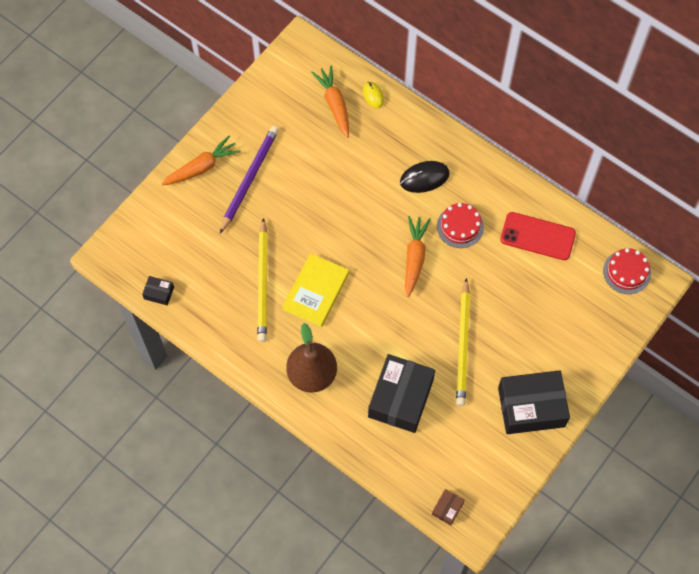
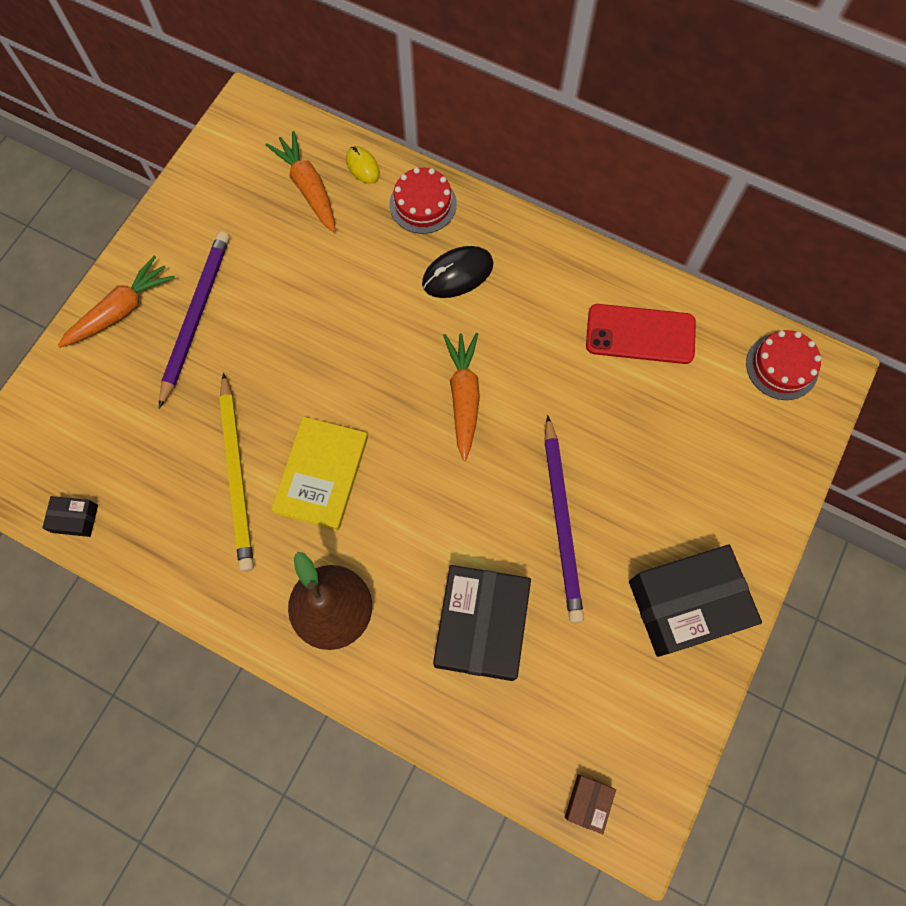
camera: 10 degrees left, 5 degrees up
red cake [437,203,484,248] -> red cake moved to [389,167,457,234]
yellow pencil [456,278,470,406] -> purple pencil [544,415,584,623]

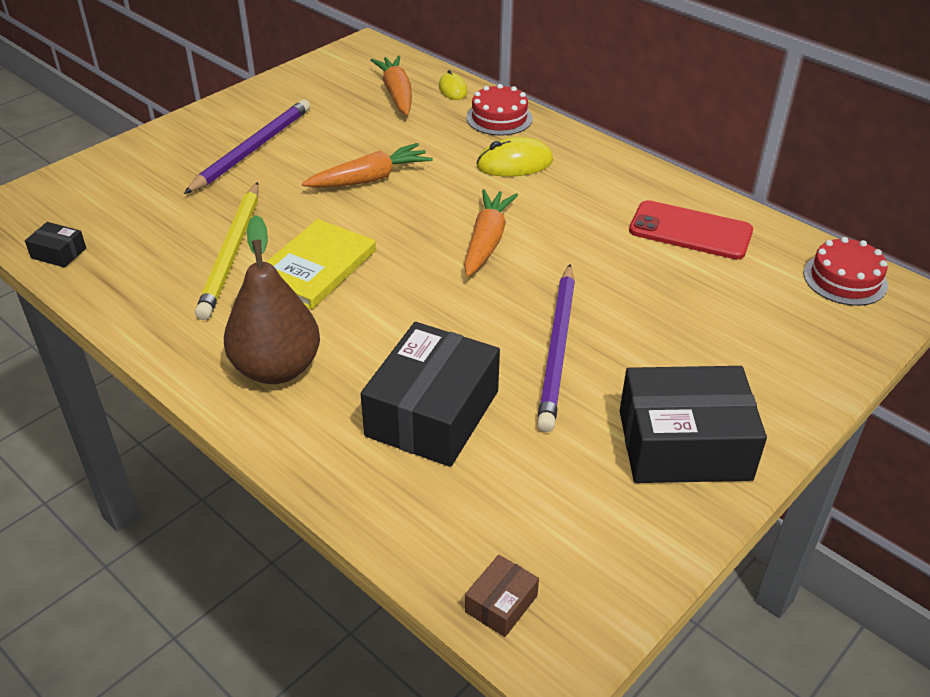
camera: 15 degrees right, 30 degrees down
orange carrot [57,256,175,348] -> orange carrot moved to [302,143,433,188]
black mouse [422,246,493,298] -> yellow mouse [477,137,553,177]

